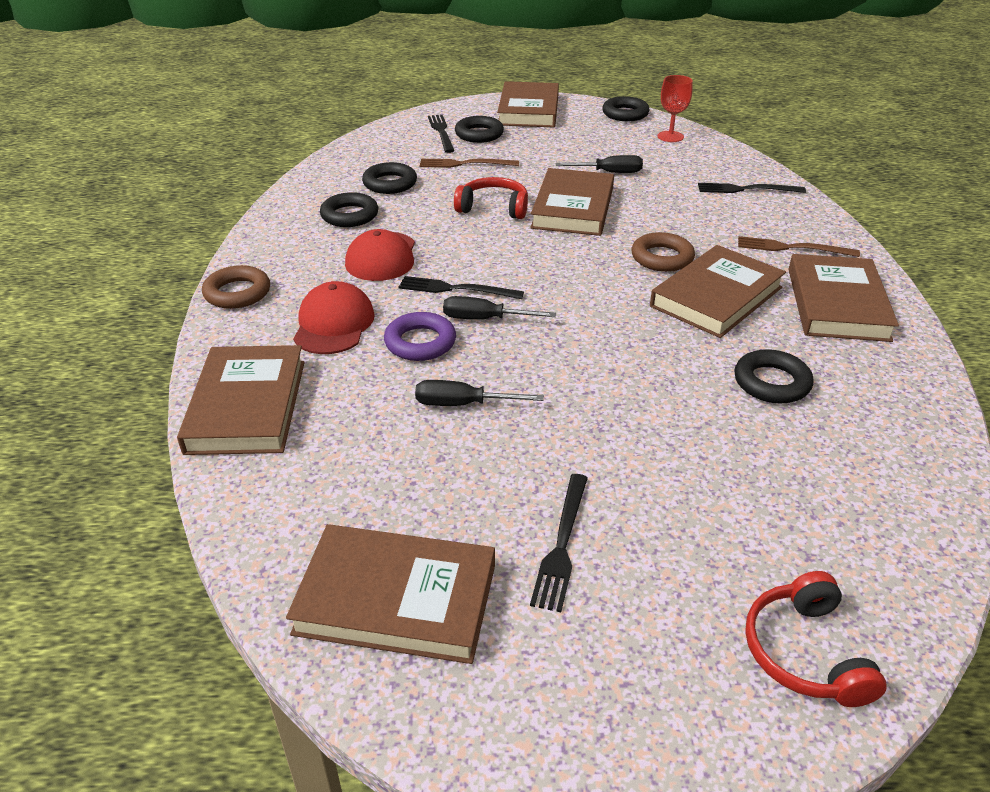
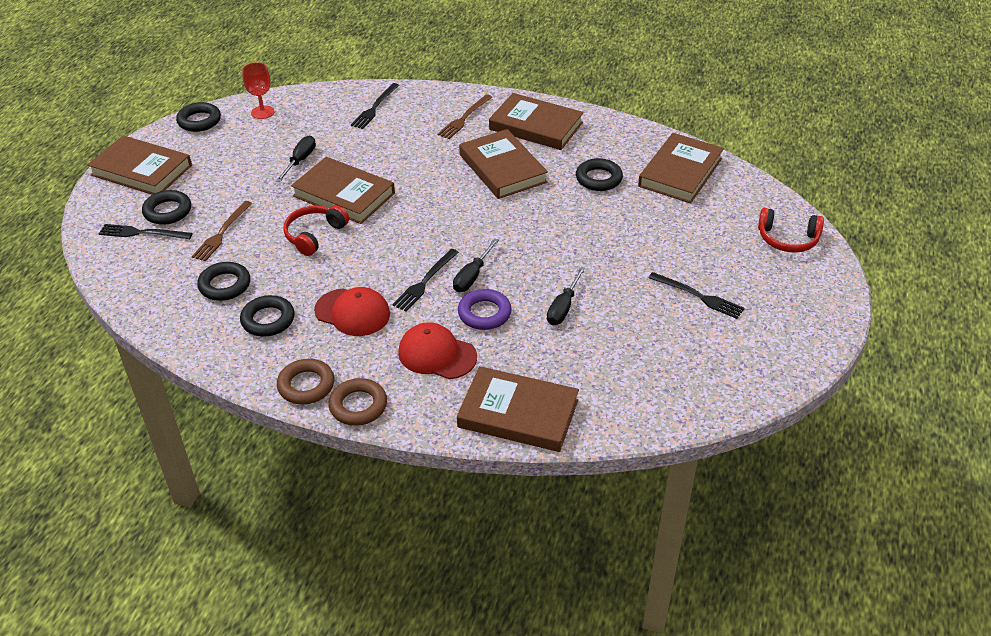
camera: 70 degrees left, 5 degrees up
brown book [286,524,495,664] -> brown book moved to [638,133,724,203]
brown ring [632,232,695,272] -> brown ring moved to [277,359,334,405]

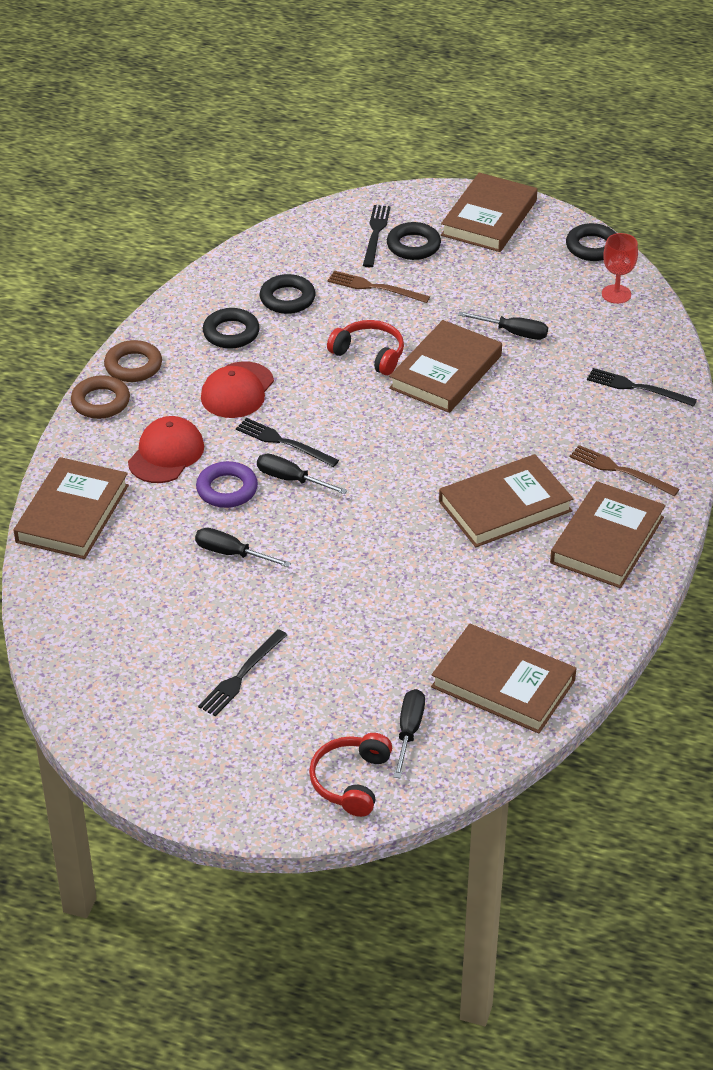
camera: 90 degrees right, 0 degrees up
black ring [576,158,623,191] -> none
none -> black screwdriver [394,689,425,778]

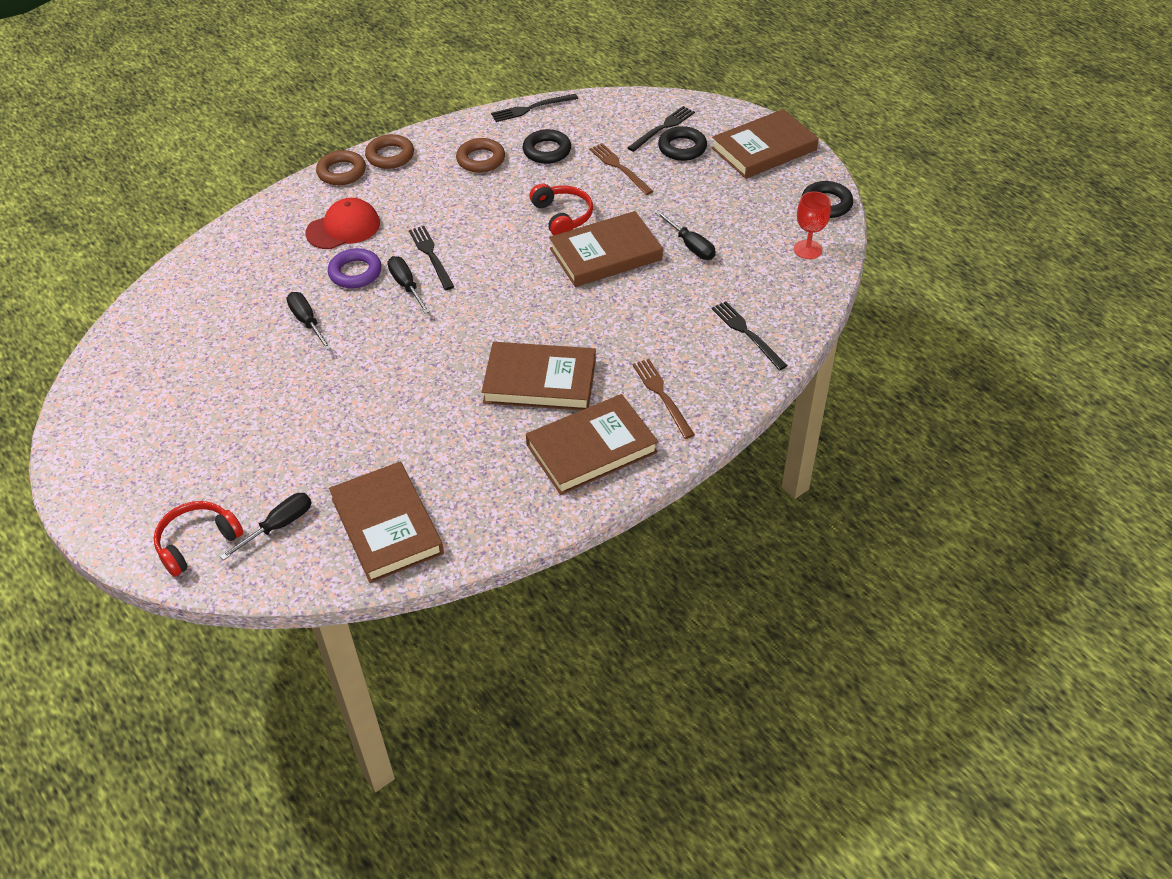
camera: 35 degrees right, 5 degrees up
brown book [14,457,129,559] -> none
black fork [198,629,287,716] -> black fork moved to [491,94,578,122]
red cap [201,361,274,418] -> none
black ring [203,308,260,349] -> brown ring [456,138,505,173]

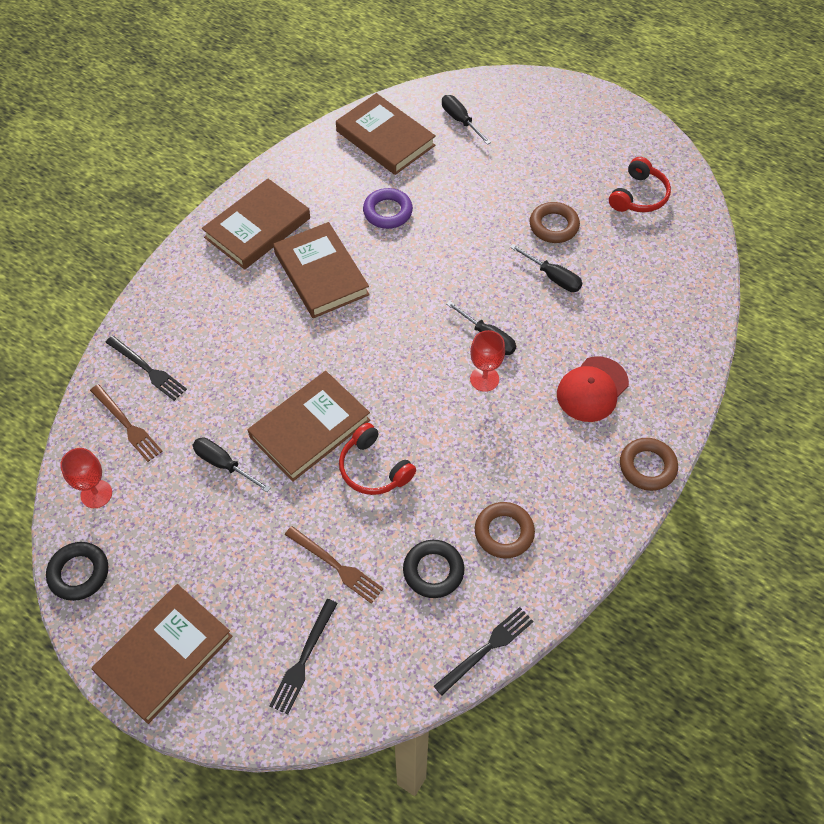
camera: 160 degrees right, 10 degrees up
red headphones [154,501,243,577] -> red headphones moved to [609,157,671,212]
black screwdriver [220,493,311,560] -> black screwdriver turned 120 degrees clockwise [442,95,491,145]
purple ring [328,248,382,288] -> purple ring moved to [363,188,413,229]
brown ring [365,134,414,169] -> brown ring moved to [530,202,580,243]
black fork [409,226,454,290] -> red goblet [470,330,505,392]
brown book [482,342,596,410] -> brown book turned 75 degrees clockwise [273,222,370,318]
brown fork [632,359,695,439] -> brown fork moved to [90,384,163,462]
black ring [658,126,707,161] -> none

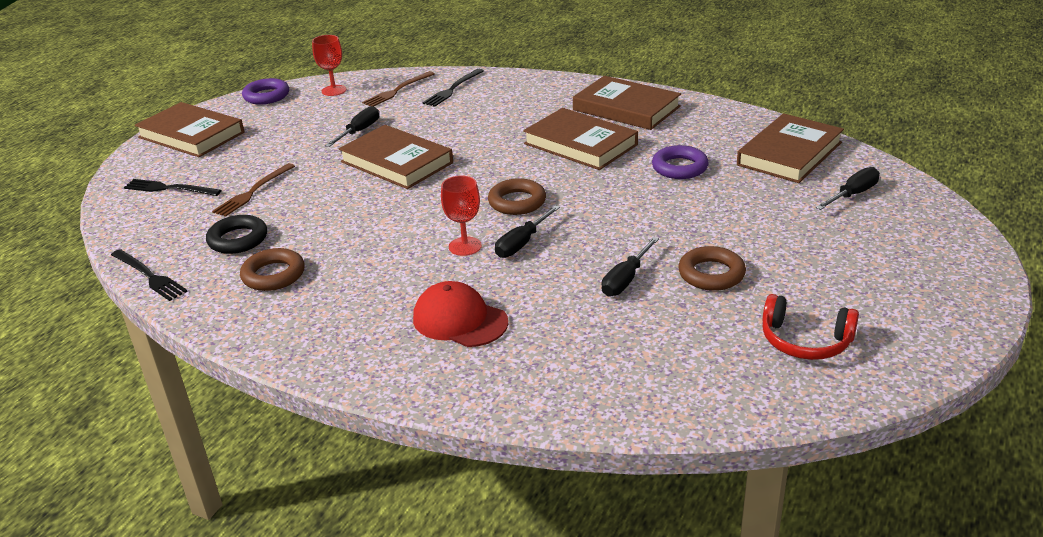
camera: 85 degrees right, 25 degrees down
black ring [46,542,108,601] -> purple ring [242,78,289,105]
brown book [273,222,370,318] -> brown book turned 75 degrees clockwise [523,108,638,170]
red headphones [339,423,416,495] -> none
brown ring [620,438,678,491] -> brown ring moved to [488,178,546,215]

